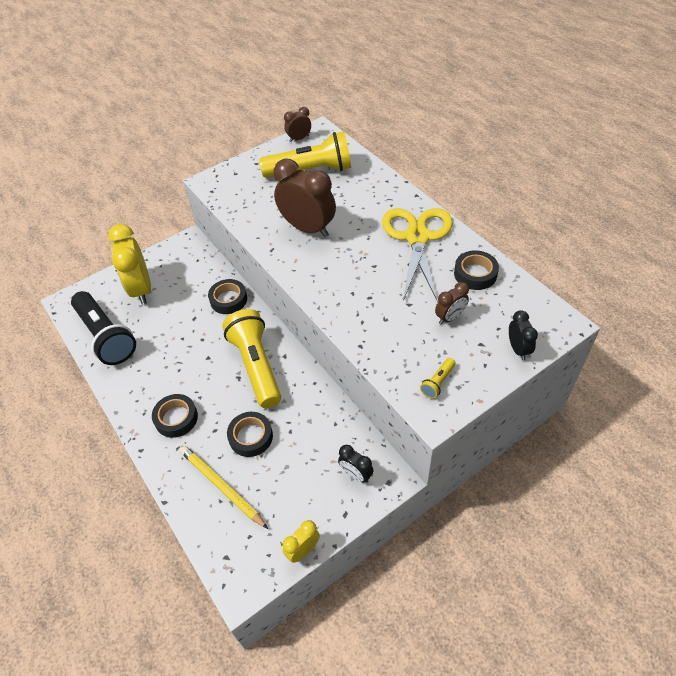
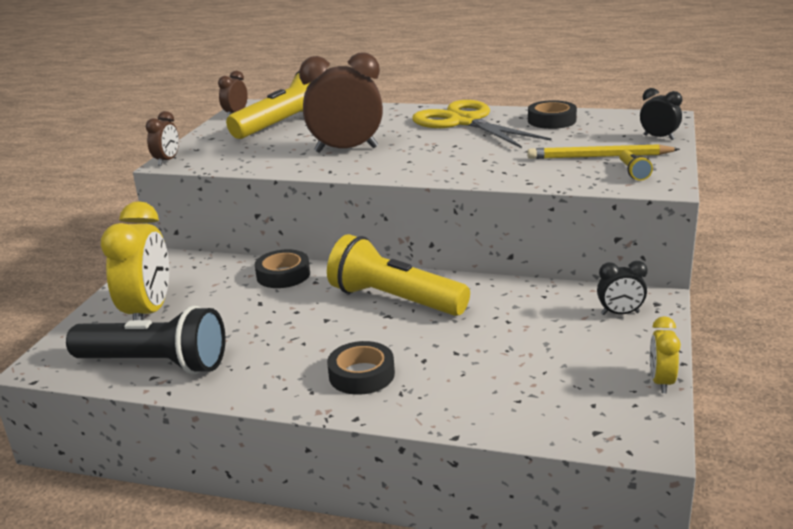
camera: 40 degrees left, 25 degrees down
yellow clock [108,224,151,305] -> yellow clock turned 120 degrees counterclockwise [101,201,169,320]
yellow pencil [180,446,268,529] -> yellow pencil moved to [527,144,680,159]
black tape [227,412,273,457] -> none
brown clock [435,282,469,324] -> brown clock moved to [146,111,179,166]

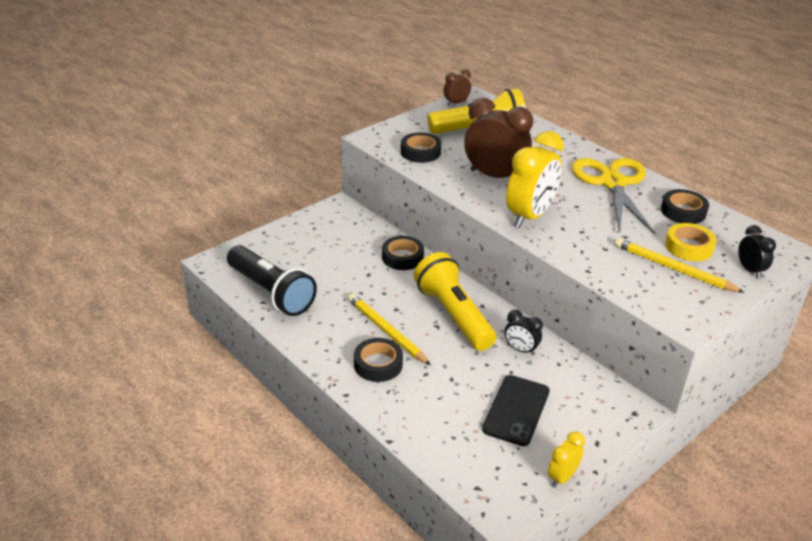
camera: 30 degrees right, 10 degrees up
yellow clock [101,201,169,320] -> yellow clock moved to [506,131,564,228]
brown clock [146,111,179,166] -> none
black clock [597,261,648,315] -> black clock moved to [504,310,543,355]
yellow flashlight [619,150,653,181] -> none
none -> yellow pencil [348,293,431,365]
none -> black tape [401,133,441,163]
none -> black phone [482,375,550,446]
none -> yellow tape [665,223,717,261]

